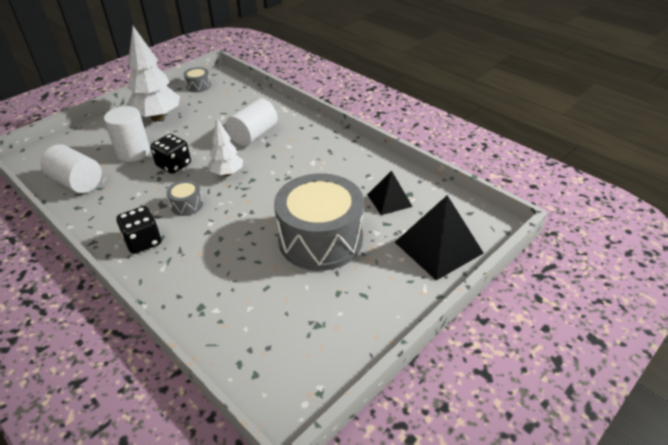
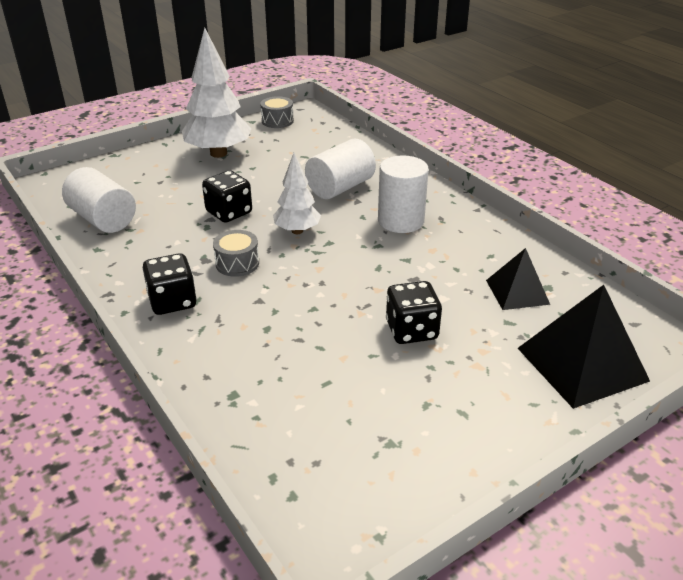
camera: 10 degrees right, 5 degrees down
white cylinder [104,106,150,162] -> white cylinder moved to [378,155,429,233]
grey drum [274,173,364,271] -> black dice [386,281,442,344]

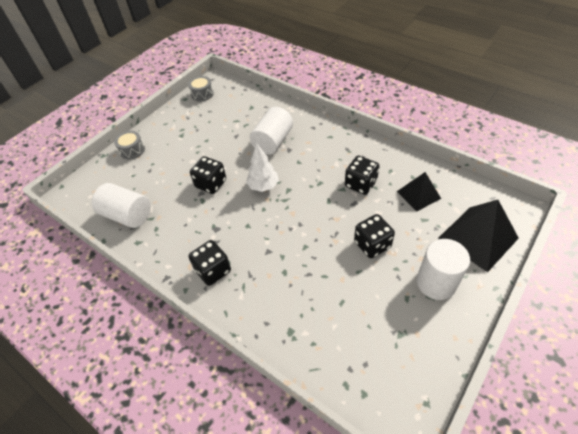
camera: 15 degrees left, 15 degrees up
white tree [182,28,251,158] -> none
grey drum [213,230,259,277] -> grey drum moved to [114,131,145,160]
white cylinder [378,155,429,233] -> white cylinder moved to [417,239,470,300]
none -> black dice [345,156,379,195]

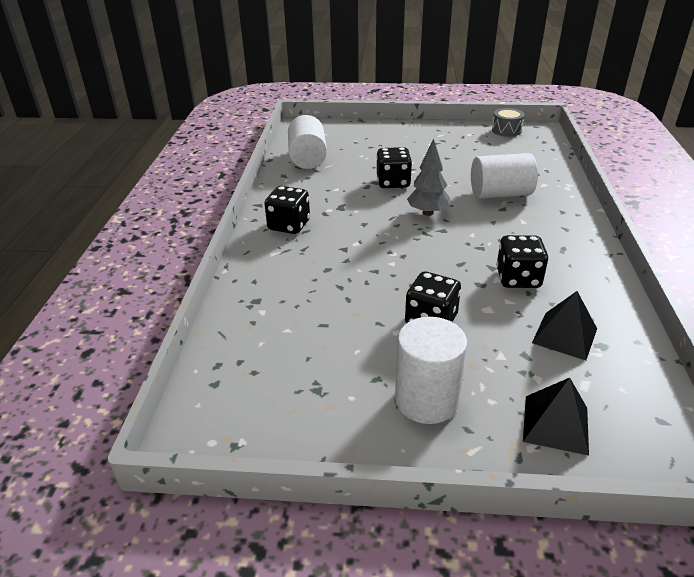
camera: 55 degrees right, 15 degrees down
grey drum [114,131,145,160] -> none
white tree [246,143,279,192] -> grey tree [407,139,450,216]
black pyramid [439,200,519,272] -> black pyramid [523,378,589,456], size x0.60

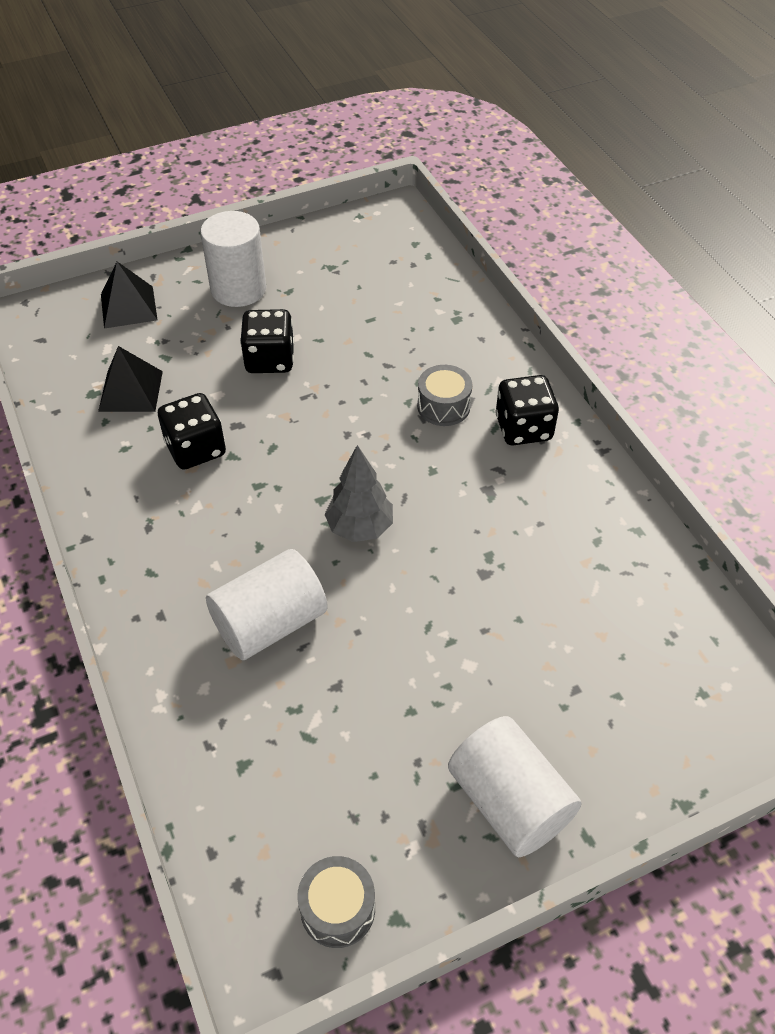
camera: 150 degrees right, 15 degrees up
white cylinder [288,115,327,169] -> white cylinder moved to [448,716,581,857]
black dice [376,147,412,188] -> none
none -> grey drum [417,365,472,426]

